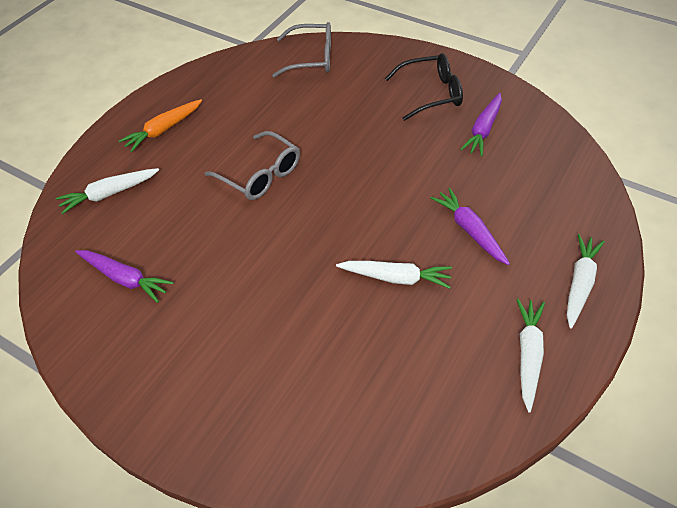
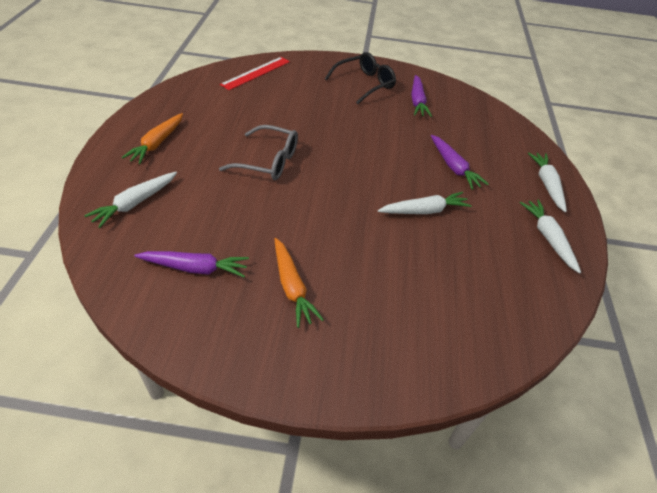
camera: 30 degrees left, 5 degrees down
grey glasses [272,22,331,78] -> red ruler [220,57,290,90]
purple carrot [431,188,510,265] -> purple carrot turned 150 degrees counterclockwise [431,135,489,190]
none -> orange carrot [275,238,324,328]

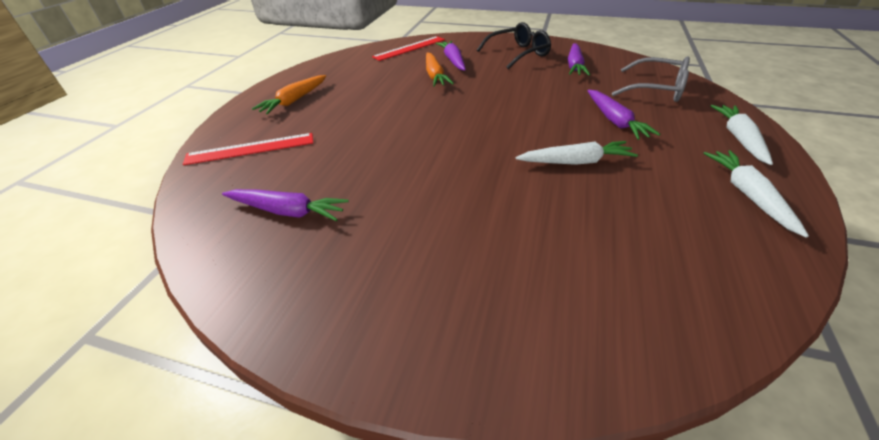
camera: 15 degrees right, 5 degrees down
white carrot [84,172,177,228] -> red ruler [183,133,313,165]
grey glasses [219,125,298,180] -> grey glasses moved to [612,56,690,102]
orange carrot [275,238,324,328] -> orange carrot moved to [426,53,454,87]
none -> purple carrot [435,41,466,71]

